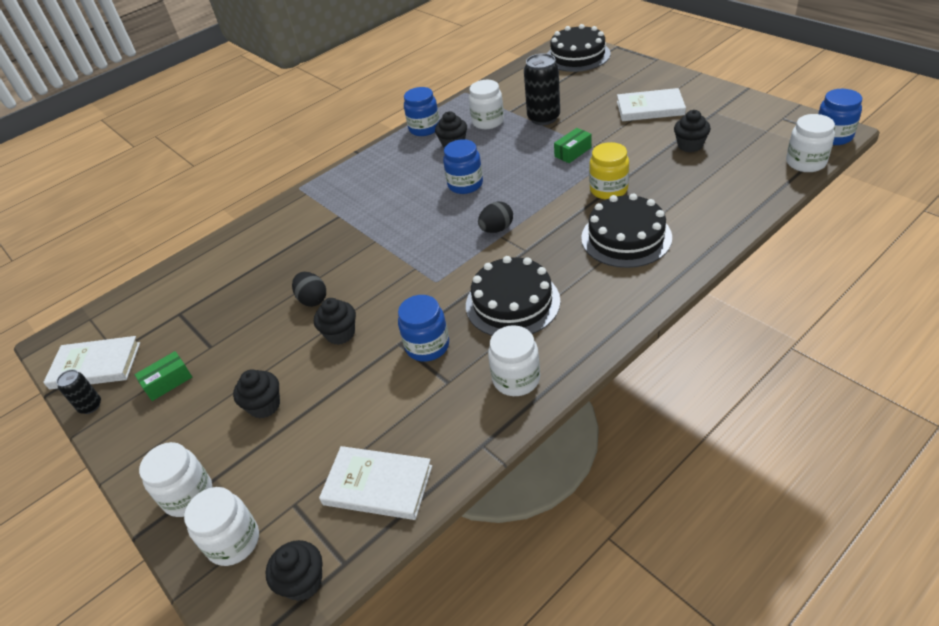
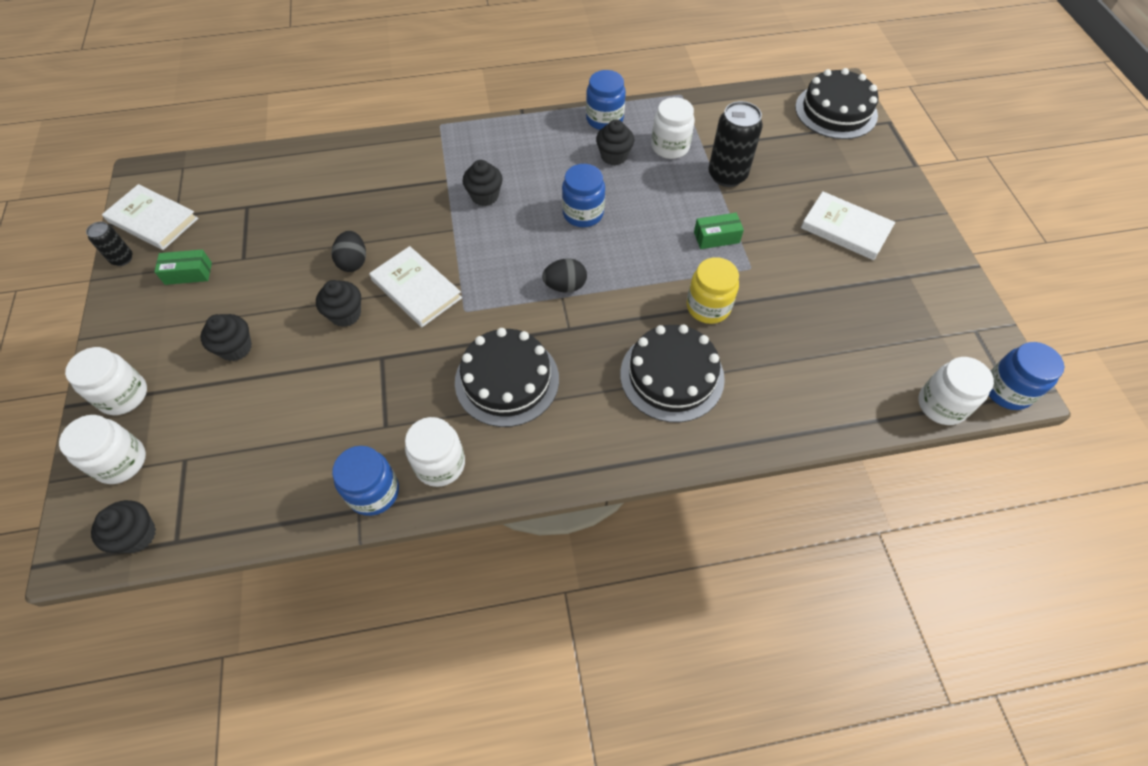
camera: 25 degrees right, 15 degrees up
white book [319,446,432,520] -> white book moved to [369,246,462,327]
blue jar [398,295,449,362] -> blue jar moved to [332,446,399,516]
black cupcake [674,110,711,152] -> black cupcake moved to [463,160,503,206]

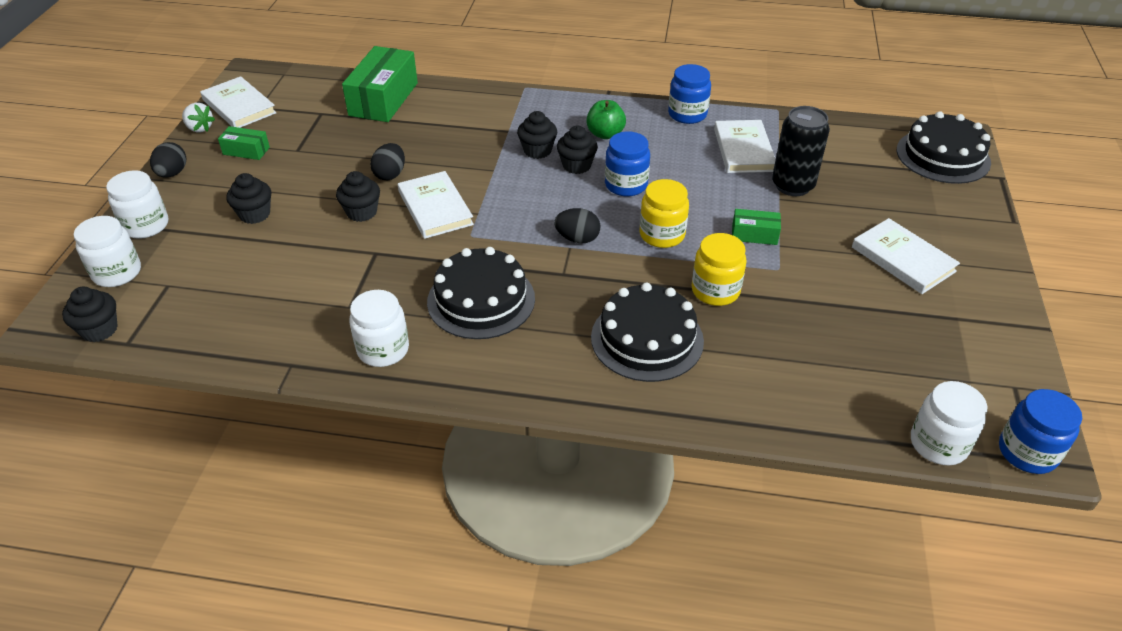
camera: 20 degrees right, 15 degrees down
black can [86,222,132,266] -> white strawberry [182,103,215,132]
blue jar [332,446,399,516] -> none
black cupcake [596,120,634,166] -> black cupcake moved to [557,126,598,174]
white jar [651,97,695,159] -> white book [714,120,776,173]
none -> black egg [150,142,186,178]
none -> green box [342,46,418,122]
none -> green apple [586,100,626,139]
none -> yellow jar [640,179,689,248]

